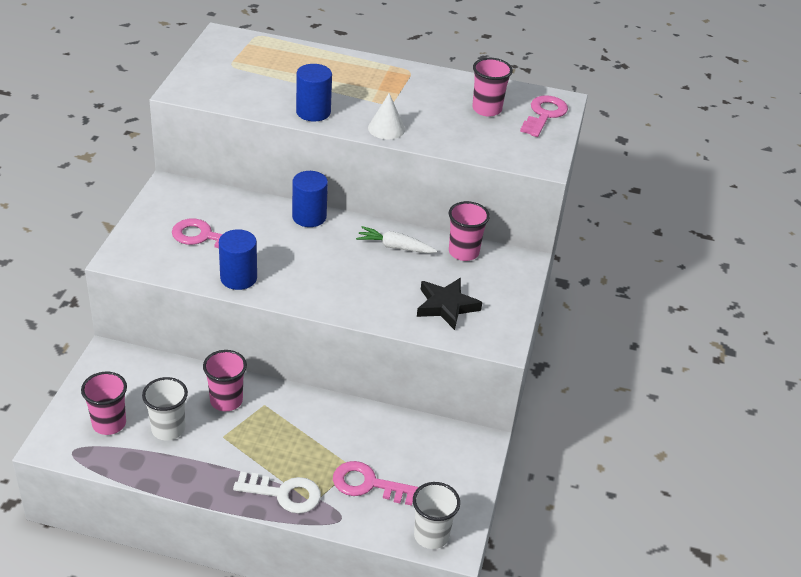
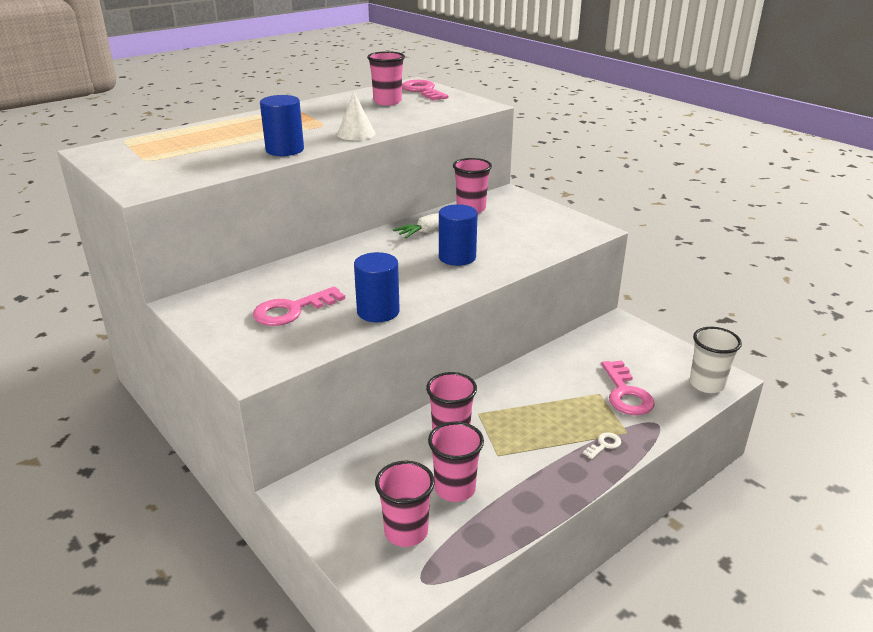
camera: 50 degrees left, 10 degrees down
white cup [142,377,188,441] -> pink cup [428,422,484,502]
white key [233,472,321,514] -> white key [583,432,621,459], size x0.48
blue cylinder [292,171,328,227] -> blue cylinder moved to [439,204,478,266]
pink key [333,461,418,506] -> pink key turned 60 degrees counterclockwise [601,360,655,415]
black star [417,278,482,330] -> none

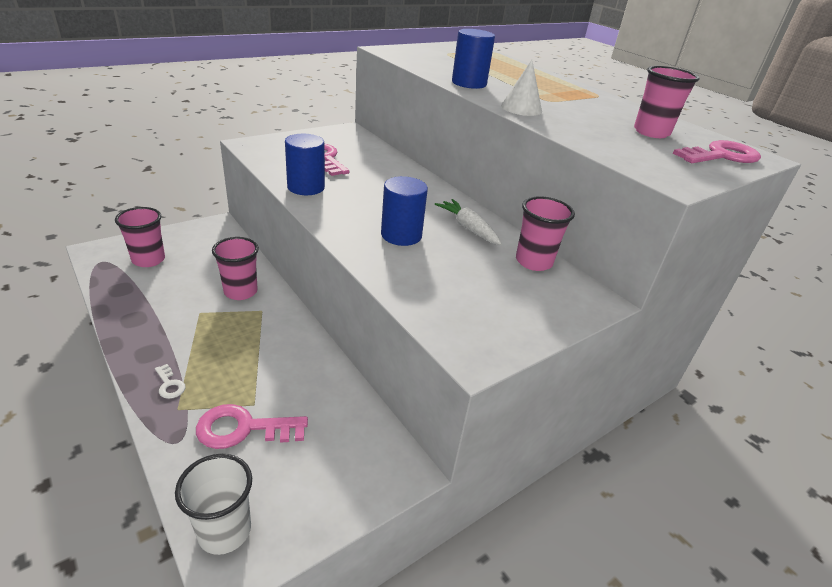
camera: 90 degrees right, 5 degrees up
pink cup [428,422,484,502] -> none

